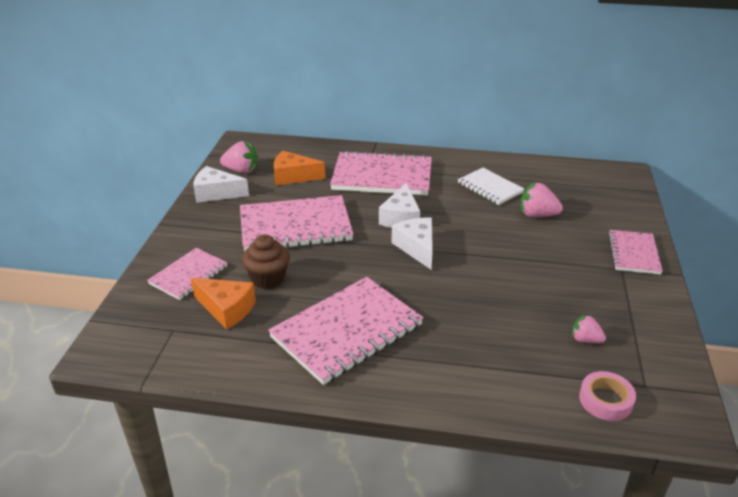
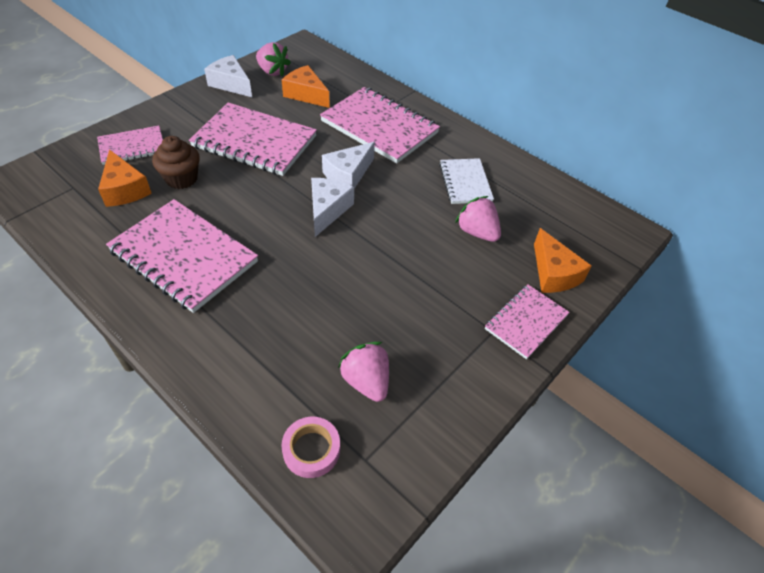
camera: 30 degrees right, 15 degrees up
pink notebook [268,277,423,385] -> pink notebook turned 45 degrees clockwise [106,199,258,313]
pink strawberry [572,314,606,343] -> pink strawberry [338,342,389,402], size x1.58
none -> orange cheese [534,228,591,293]

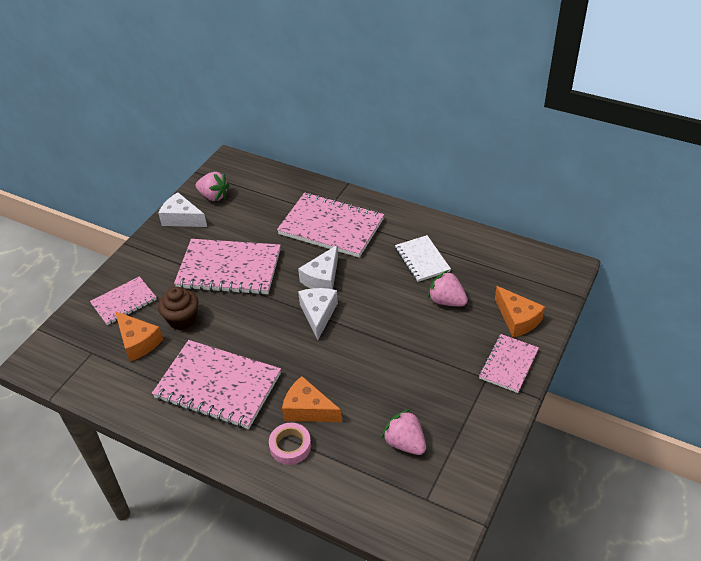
camera: 10 degrees left, 5 degrees down
pink tape [281,417,340,478] -> pink tape moved to [269,423,311,465]
orange cheese [282,65,330,108] -> orange cheese moved to [282,376,342,422]

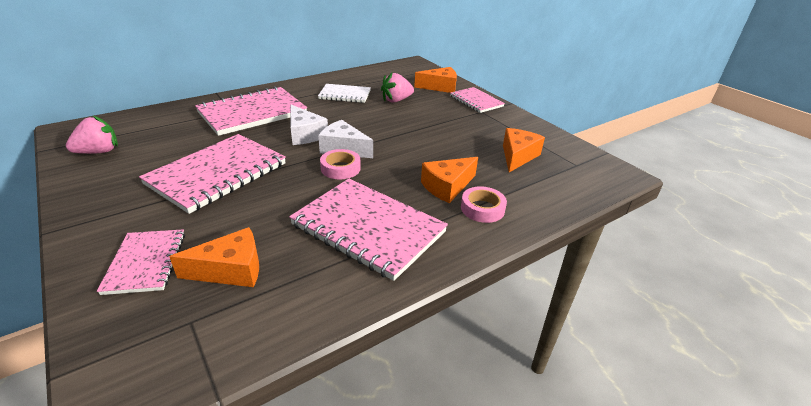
camera: 65 degrees left, 10 degrees down
pink notebook [152,340,281,429] -> pink notebook turned 75 degrees clockwise [289,179,448,281]
white cheese [158,192,207,227] -> none
brown cupcake [158,287,199,330] -> none
pink strawberry [382,409,426,455] -> orange cheese [503,128,545,172]
none -> pink tape [320,149,361,179]

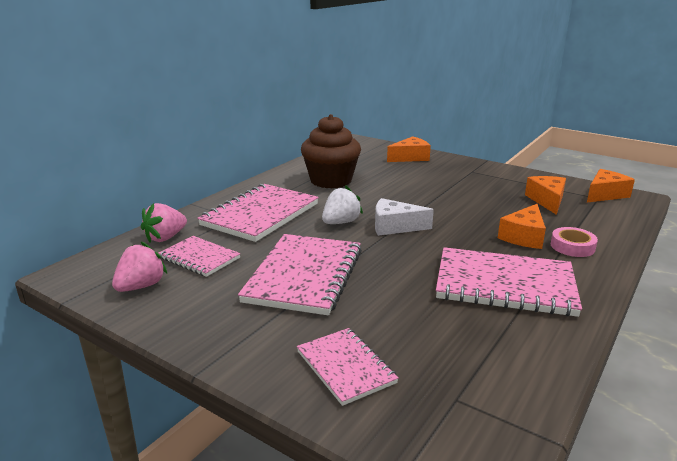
camera: 20 degrees left, 10 degrees down
orange cheese [169,227,259,287] -> orange cheese moved to [587,169,635,203]
white cheese [290,105,328,145] -> white strawberry [322,186,363,224]
white notebook [318,84,371,103] -> brown cupcake [301,114,361,188]
pink tape [320,149,361,179] -> none
pink strawberry [381,72,414,103] -> pink strawberry moved to [141,203,187,242]
pink notebook [450,87,505,113] -> pink notebook moved to [158,236,241,277]

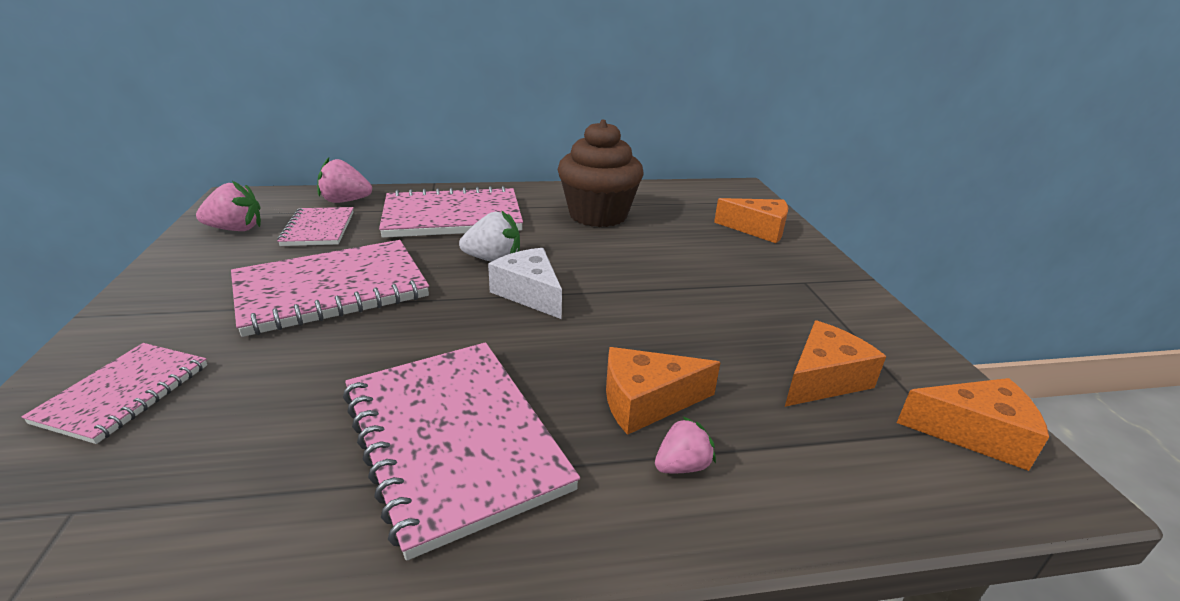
camera: 45 degrees right, 5 degrees up
pink tape [551,227,598,257] -> pink strawberry [655,417,716,473]

